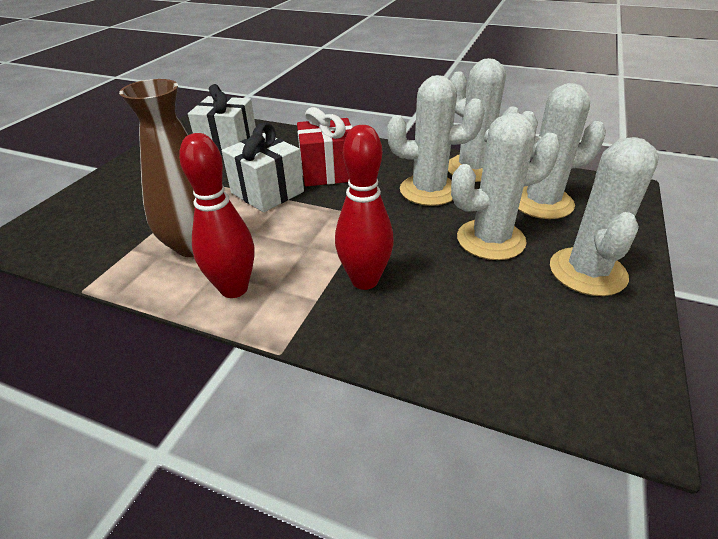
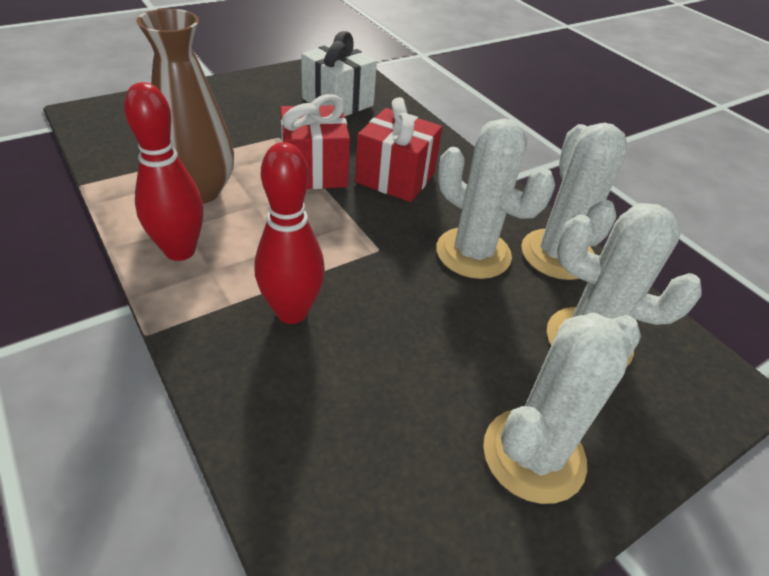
camera: 30 degrees right, 5 degrees up
white gift [222,122,304,212] -> red gift [280,94,350,189]
white cactus [451,113,560,260] -> none

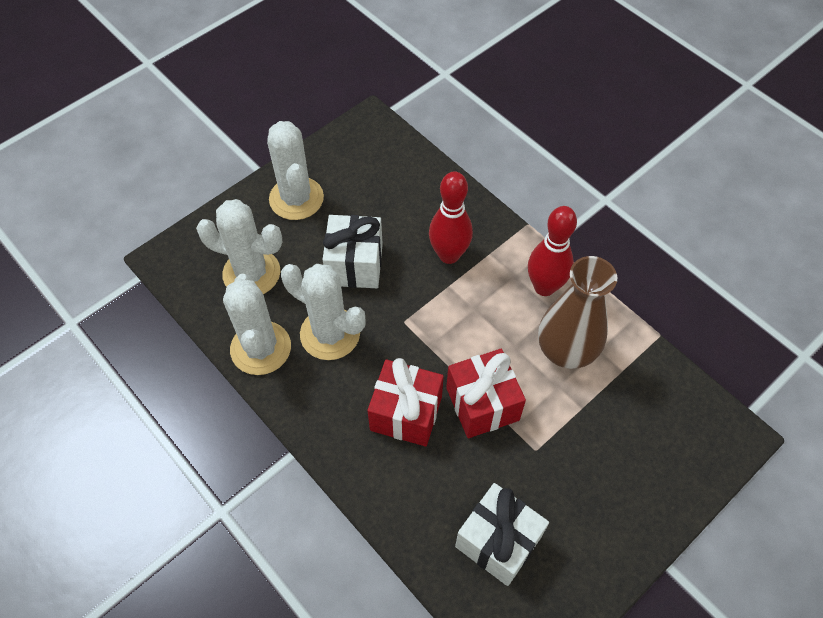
camera: 175 degrees right, 15 degrees up
white cactus [483,313,641,504] -> white cactus turned 60 degrees counterclockwise [267,121,324,220]
none -> white gift [322,215,383,288]

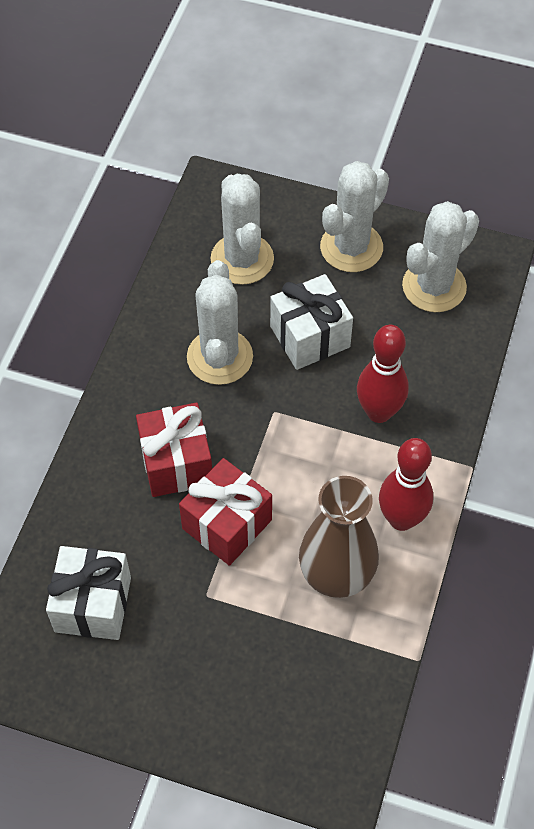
camera: 60 degrees right, 0 degrees up
white cactus [223,274,291,375] -> white cactus moved to [402,201,479,312]

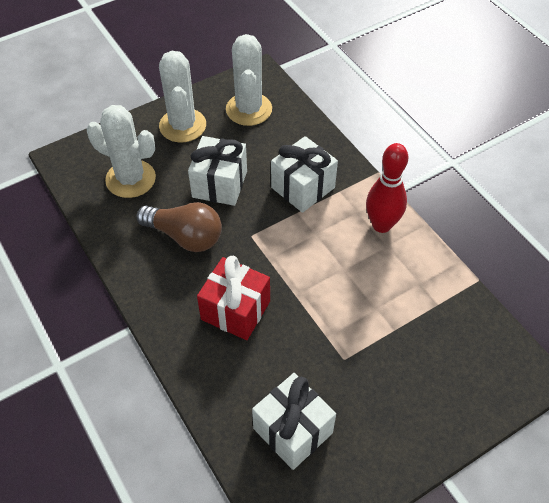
camera: 50 degrees left, 5 degrees down
red gift [179,458,272,566] -> none
white cactus [187,260,253,385] -> brown light bulb [137,202,222,252]
brown vase [299,476,379,598] -> none
red bowling pin [357,325,409,423] -> white gift [271,136,338,213]

